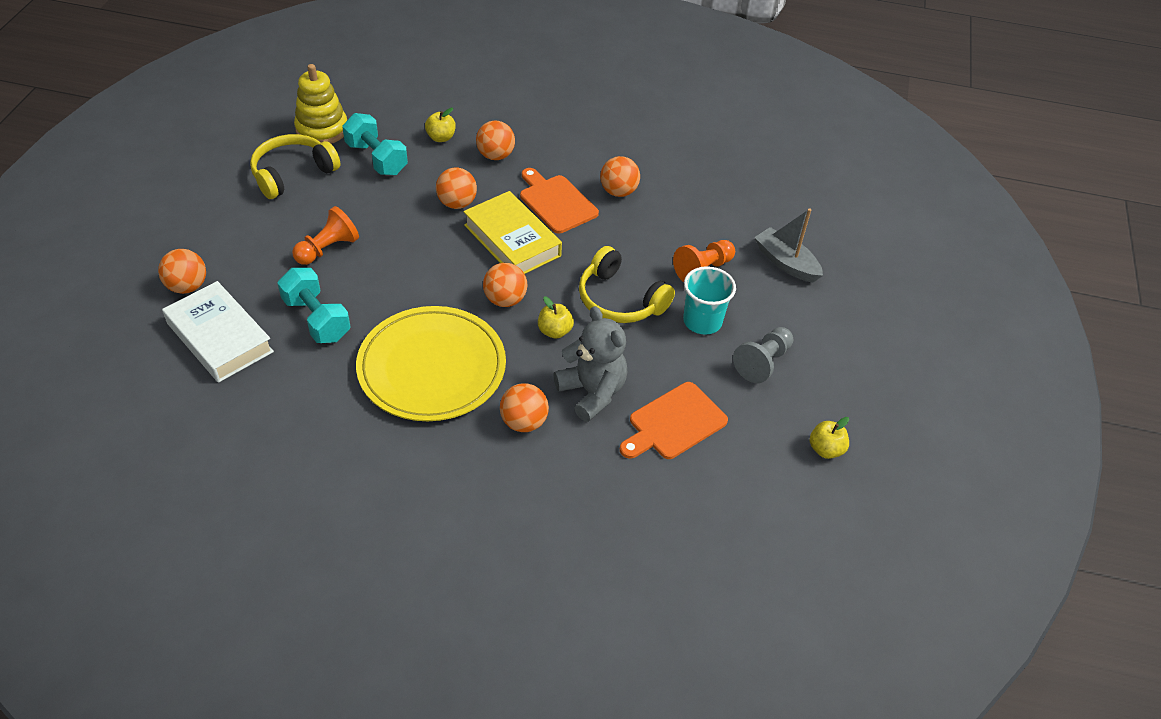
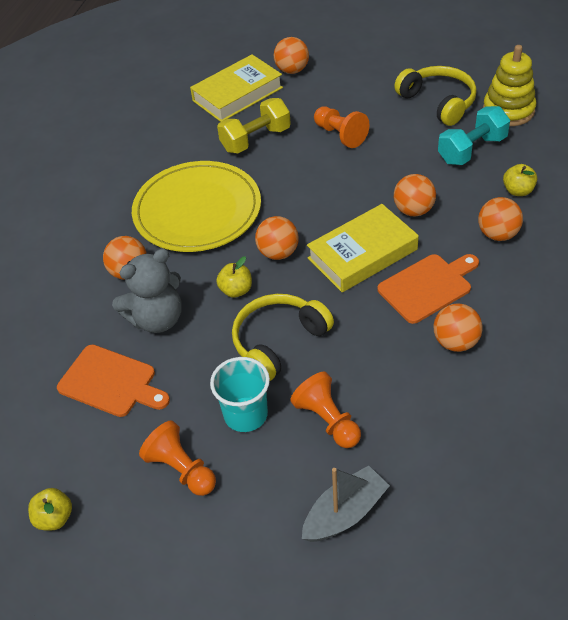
camera: 100 degrees right, 0 degrees up
white book [162,281,274,383] -> yellow book [190,54,283,122]
turquoise dumbbell [278,268,351,343] -> yellow dumbbell [217,98,291,154]
orange cutting board [620,382,728,459] -> orange cutting board turned 150 degrees clockwise [57,345,170,417]
grey pawn [733,327,793,383] -> orange pawn [139,420,216,496]

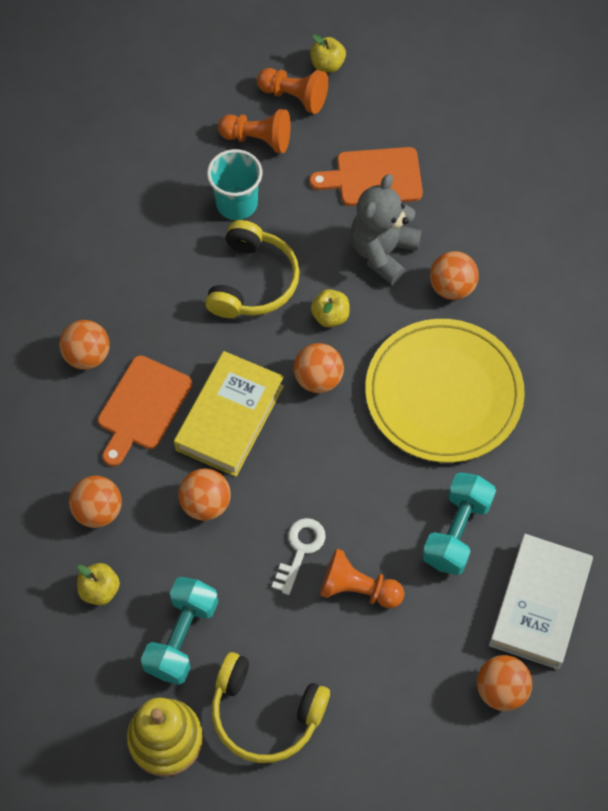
camera: 145 degrees right, 15 degrees up
yellow book [190,54,283,122] -> white book [489,534,593,669]
yellow dumbbell [217,98,291,154] -> turquoise dumbbell [422,472,496,575]
orange pawn [290,372,361,448] -> orange pawn moved to [257,68,328,114]
grey boat [302,466,390,542] -> none
none -> white key [272,518,325,595]

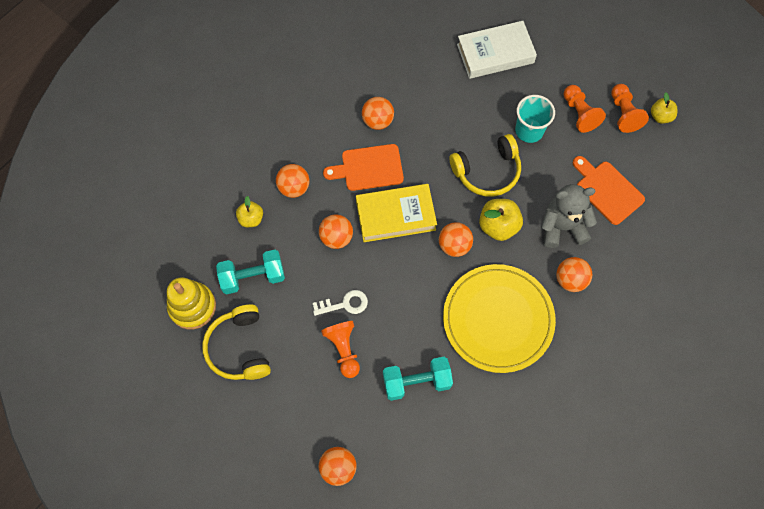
camera: 55 degrees right, 5 degrees up
yellow apple [311,289,350,327] -> yellow apple [479,199,523,241], size x1.58
white book [489,534,593,669] -> white book moved to [457,21,537,79]

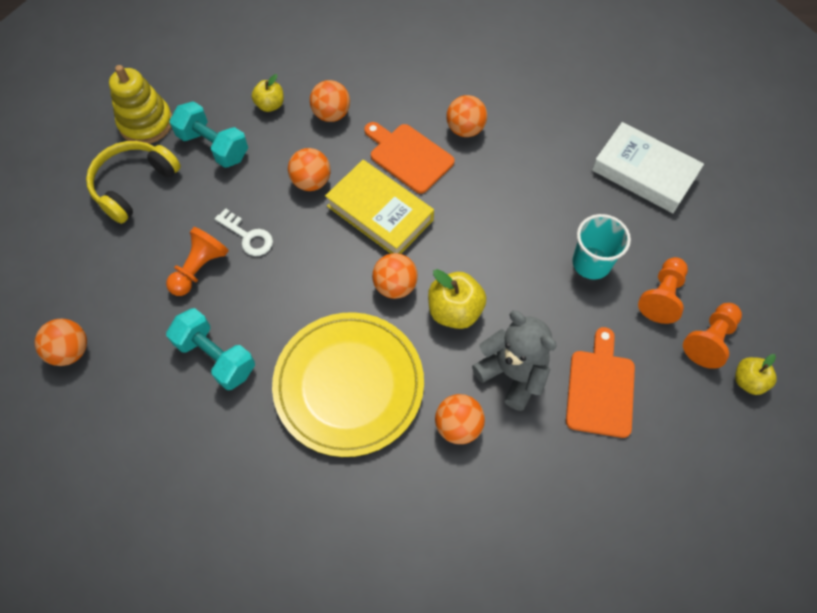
camera: 50 degrees right, 5 degrees down
yellow headphones [450,134,521,197] -> none

